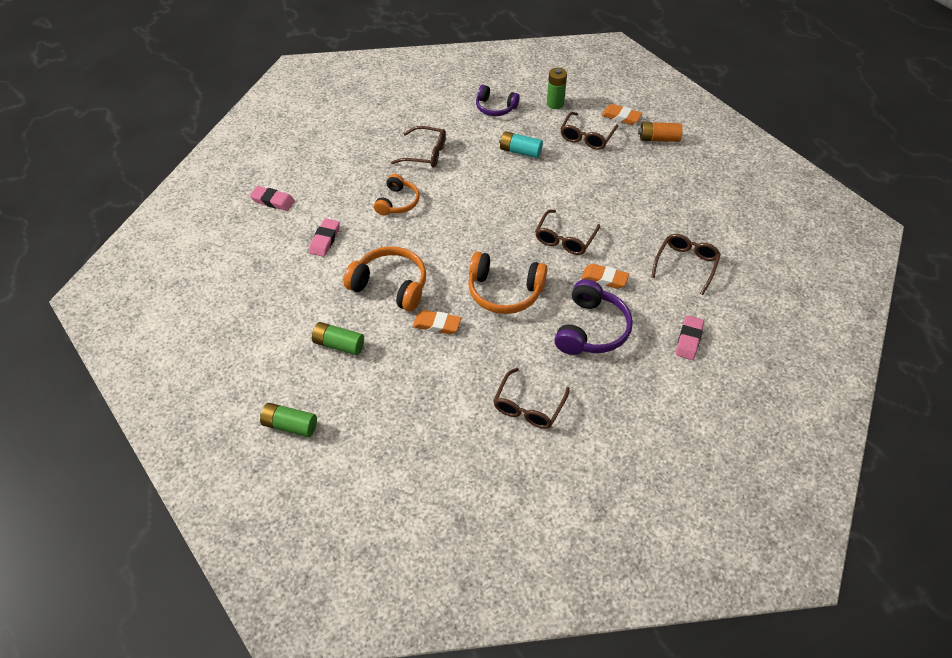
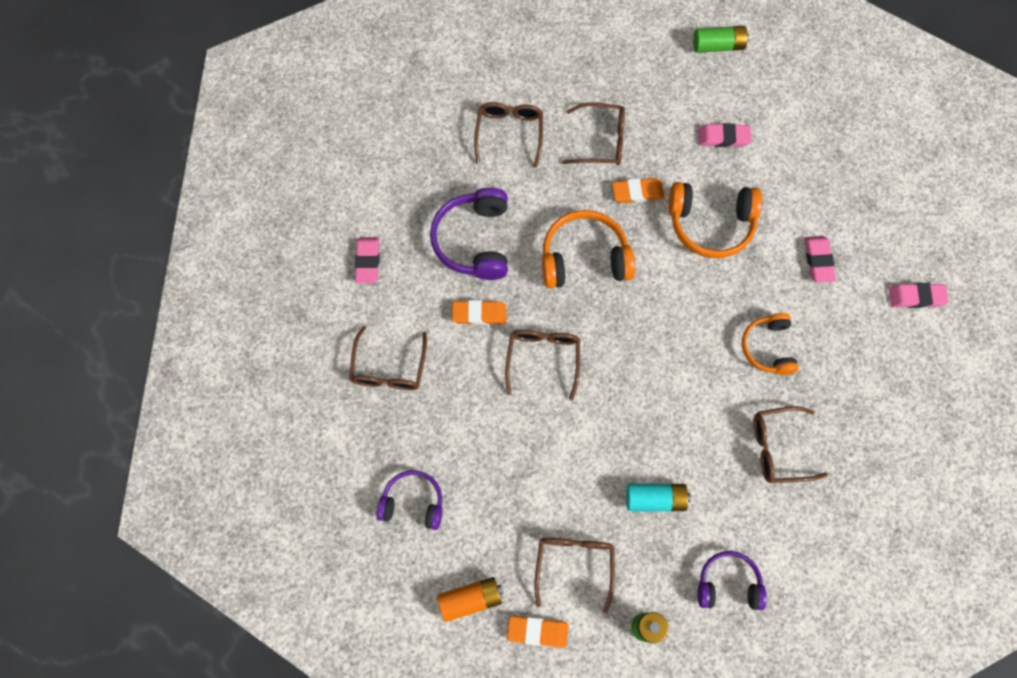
camera: 160 degrees right, 20 degrees up
green battery [312,322,364,355] -> pink eraser [698,123,751,147]
none -> purple headphones [377,470,442,530]
none -> brown glasses [562,103,625,165]

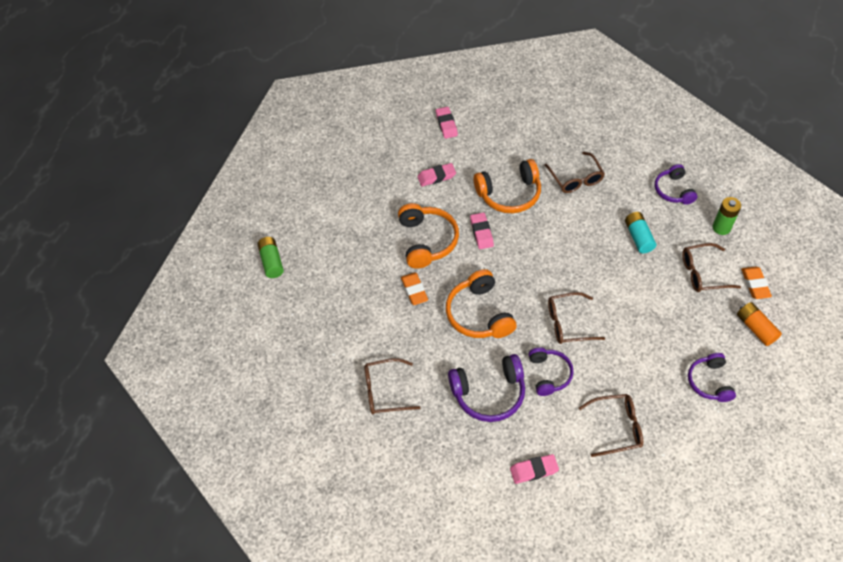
camera: 100 degrees left, 15 degrees down
orange eraser [452,300,506,325] -> purple headphones [529,347,574,396]
brown glasses [562,103,625,165] -> none
pink eraser [698,123,751,147] -> pink eraser moved to [470,212,494,249]
orange headphones [742,313,799,375] -> orange headphones [474,159,541,213], size x1.54

